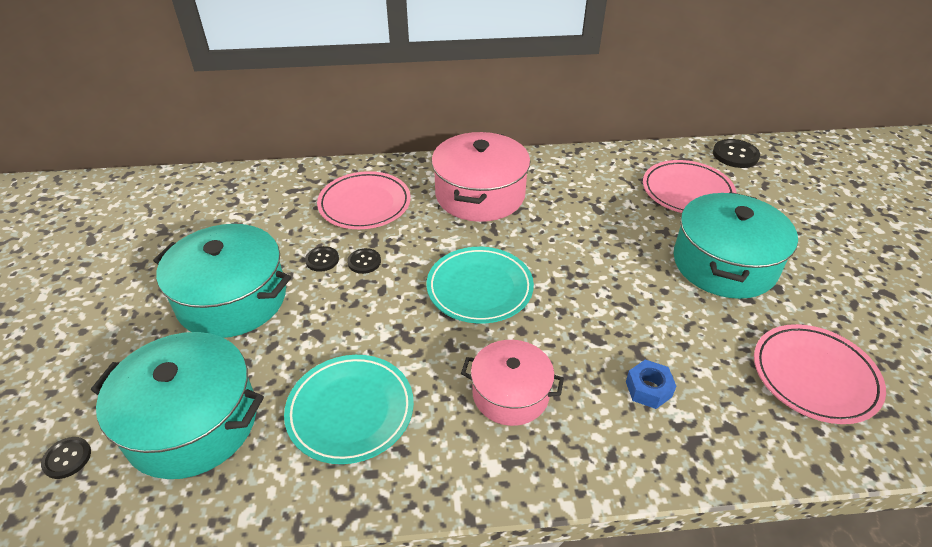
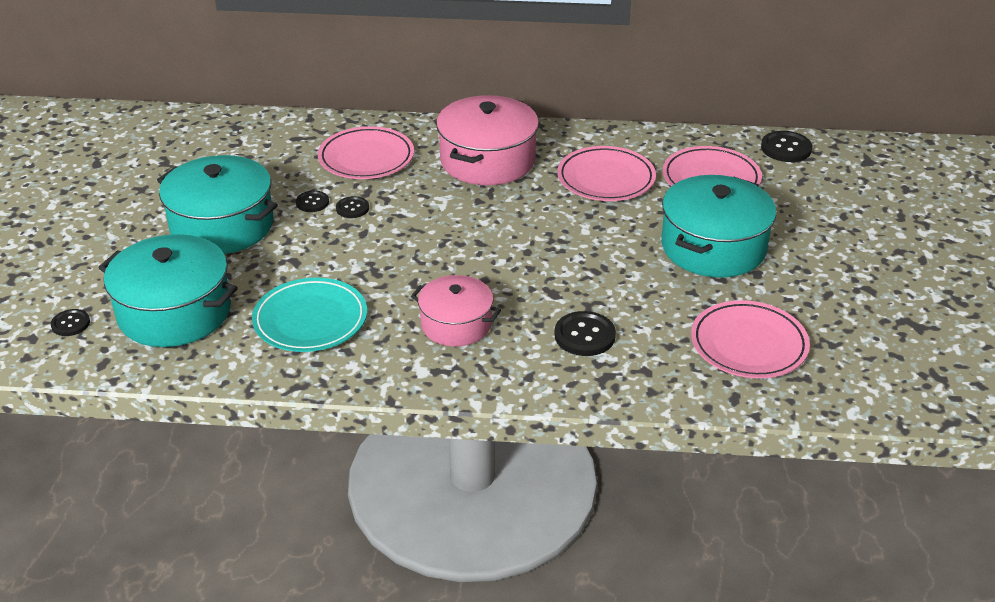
camera: 10 degrees right, 5 degrees down
turquoise plate [427,247,534,324] -> none
blue nut [626,360,676,409] -> black button [554,311,616,356]
none -> pink plate [557,146,656,201]

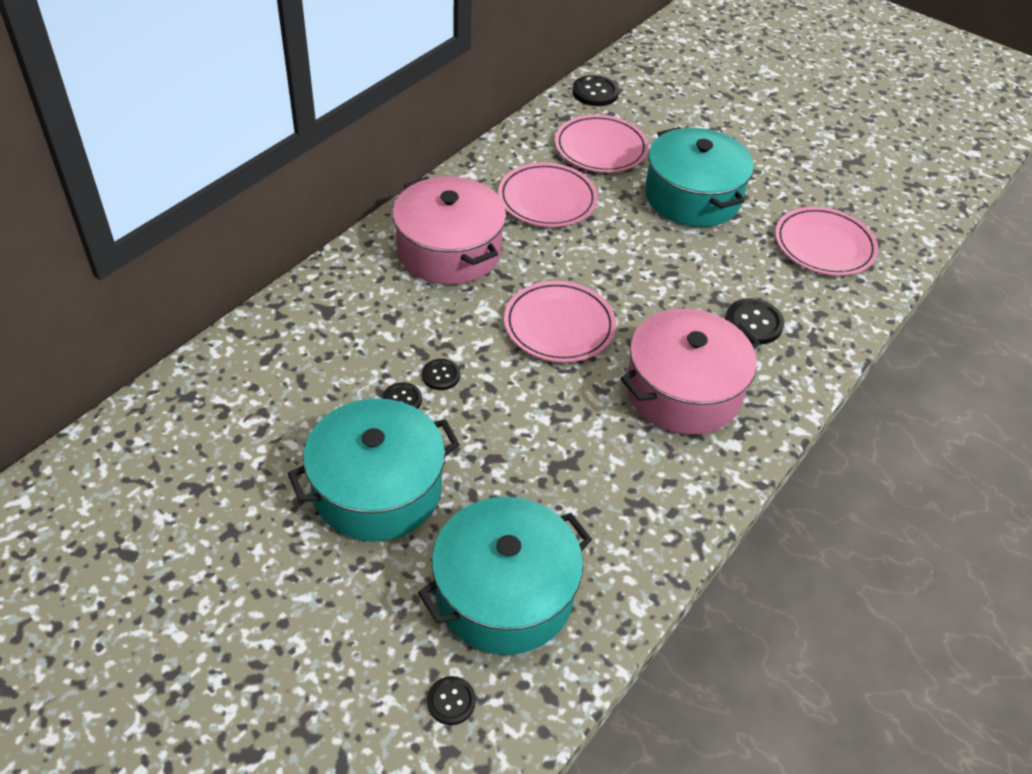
camera: 60 degrees left, 10 degrees up
turquoise plate [252,277,367,352] -> none
pink plate [318,126,414,179] -> pink plate moved to [504,281,616,362]
pink pot [411,275,501,347] -> pink pot [620,309,760,435], size x1.60

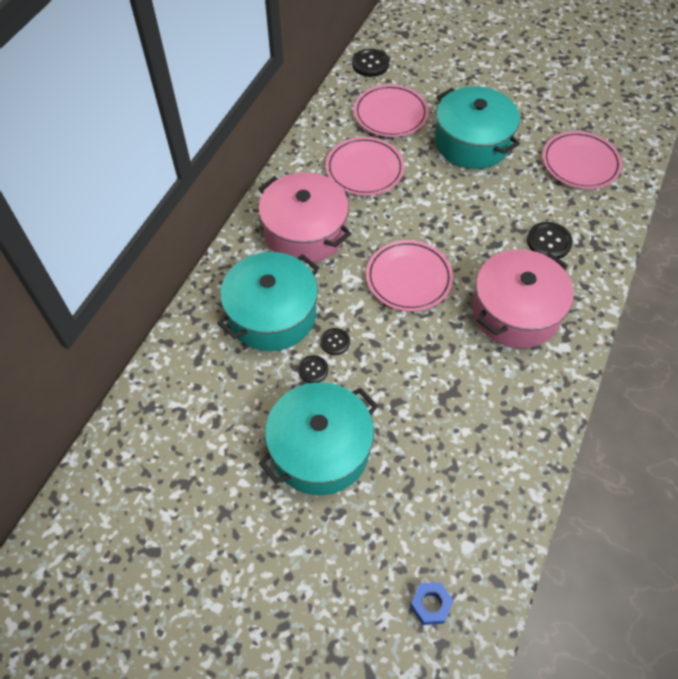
camera: 10 degrees left, 10 degrees up
turquoise pot [418,497,592,655] -> turquoise pot moved to [217,252,319,351]
black button [427,676,476,725] -> blue nut [410,582,454,625]

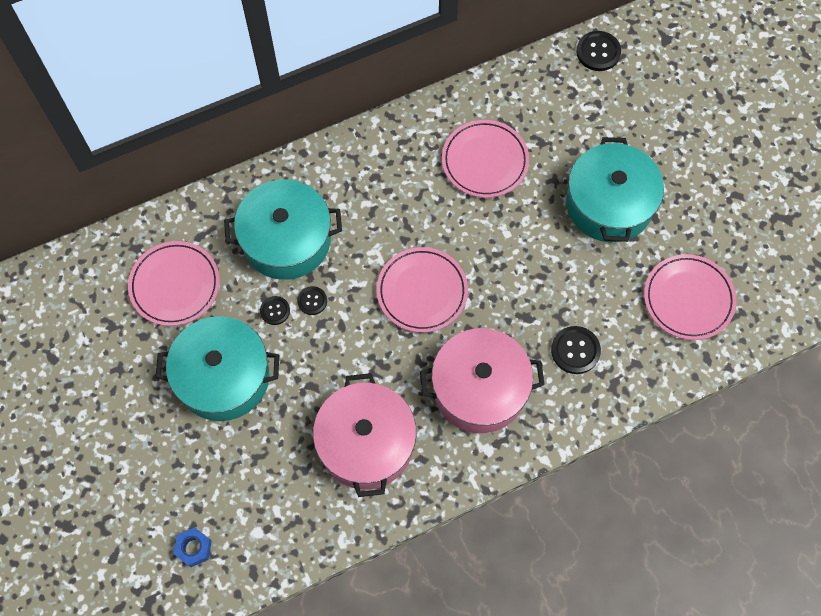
camera: 40 degrees right, 10 degrees up
pink pot [258,172,351,264] -> pink pot moved to [313,373,416,497]
pink plate [354,84,429,137] -> pink plate moved to [128,241,220,326]

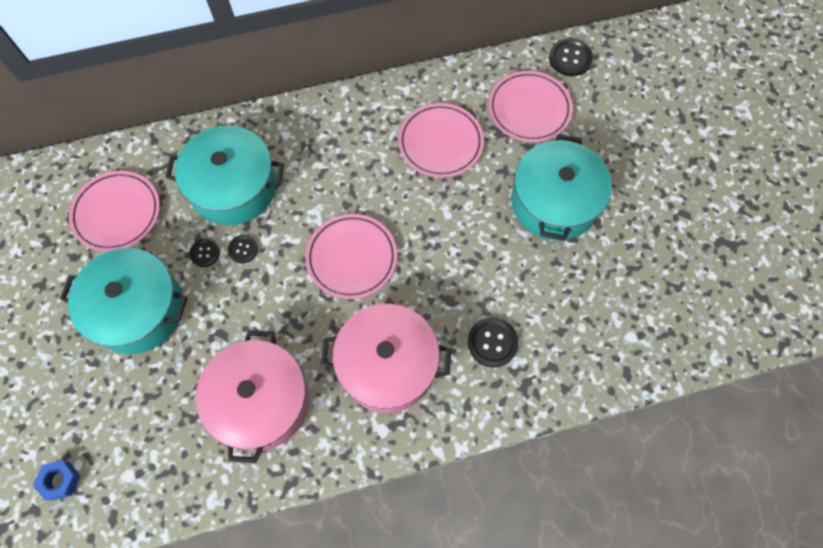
camera: 10 degrees right, 0 degrees up
pink plate [644,254,737,340] -> pink plate moved to [489,71,573,142]

